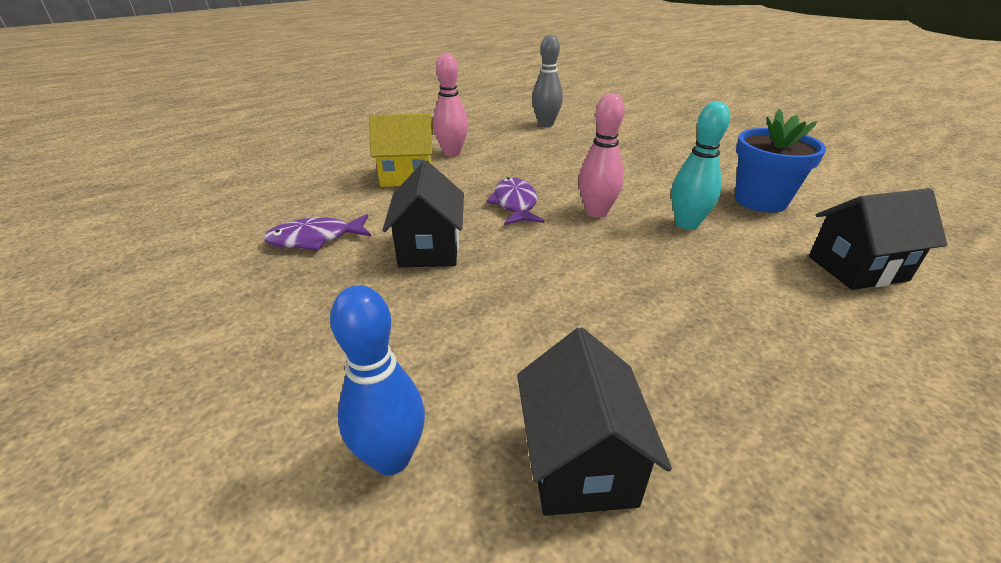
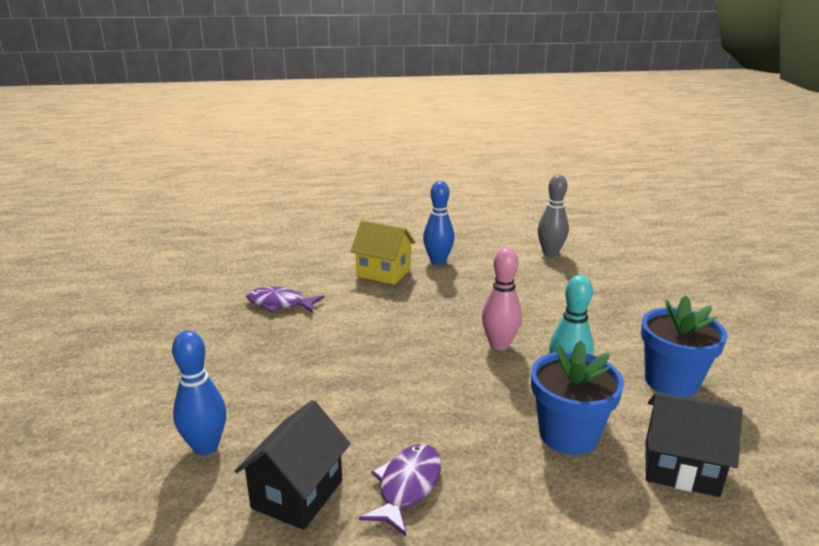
camera: 30 degrees right, 10 degrees down
black house [382,161,464,267] -> none
pink bowling pin [433,53,468,157] -> blue bowling pin [423,181,454,265]
purple fish [486,178,544,225] -> purple fish moved to [359,444,441,536]
none -> blue flower pot [531,340,624,455]

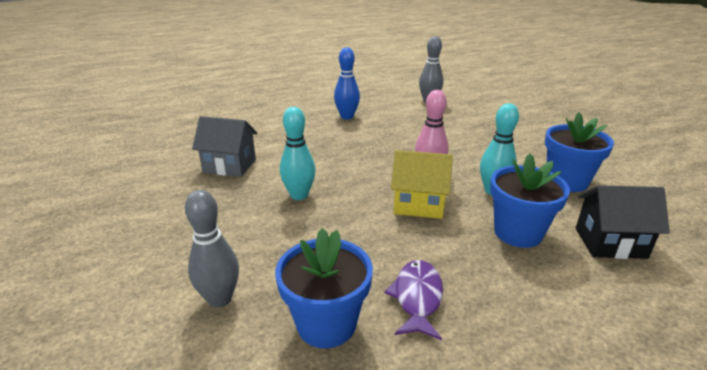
camera: 15 degrees left, 5 degrees up
blue bowling pin [172,331,226,455] -> grey bowling pin [185,190,239,308]
black house [234,400,350,530] -> blue flower pot [275,228,373,348]
purple fish [246,287,324,313] -> grey house [192,116,257,177]
yellow house [350,220,415,285] -> yellow house moved to [391,150,453,219]
none -> turquoise bowling pin [280,107,315,200]

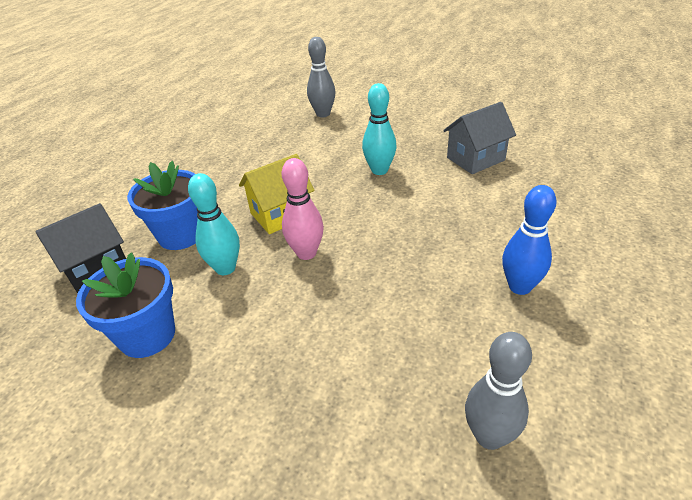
camera: 140 degrees right, 10 degrees up
blue flower pot [275,228,373,348] -> none
purple fish [384,260,443,340] -> none

